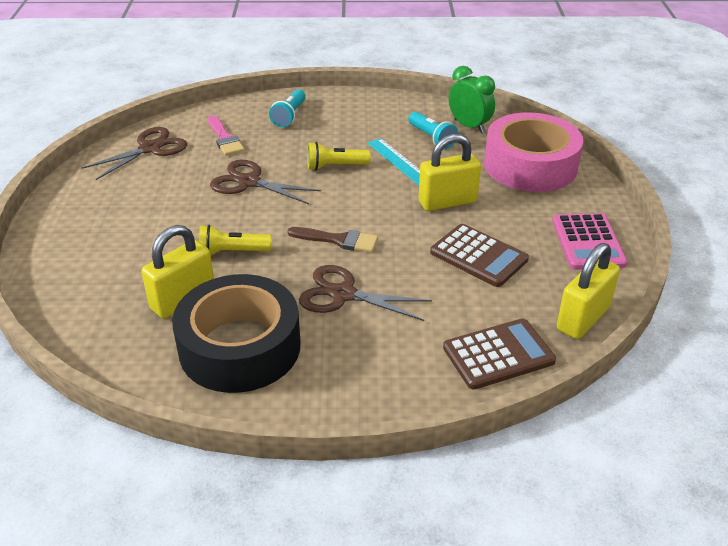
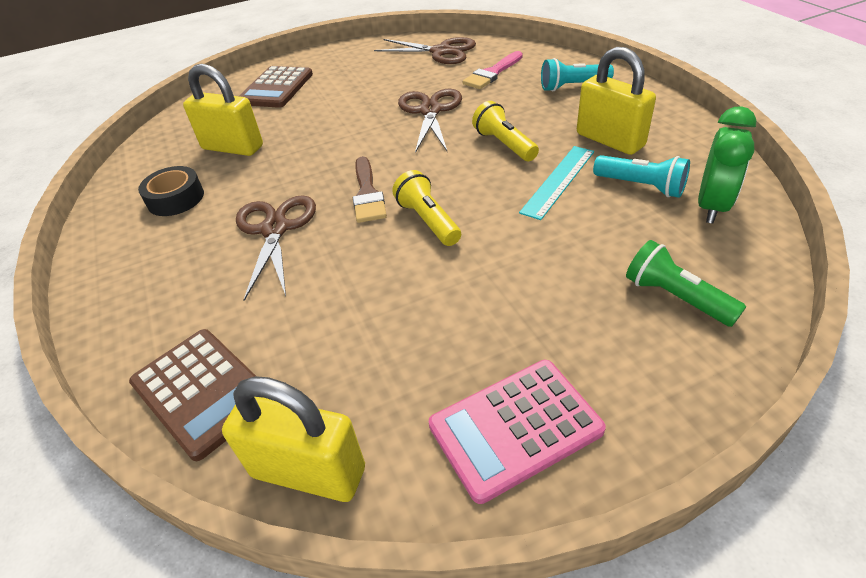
camera: 70 degrees right, 5 degrees up
black tape [172,274,301,393] -> black tape [138,166,204,216], size x0.46
yellow flashlight [199,225,271,255] -> yellow flashlight moved to [392,170,461,246]
turquoise flashlight [408,112,458,149] -> turquoise flashlight turned 90 degrees counterclockwise [593,155,690,198]
yellow padlock [419,134,481,211] -> yellow padlock moved to [577,47,656,155]
brown calculator [430,224,529,287] -> brown calculator moved to [239,66,313,108]
pink tape [484,112,583,192] -> green flashlight [626,240,746,327]

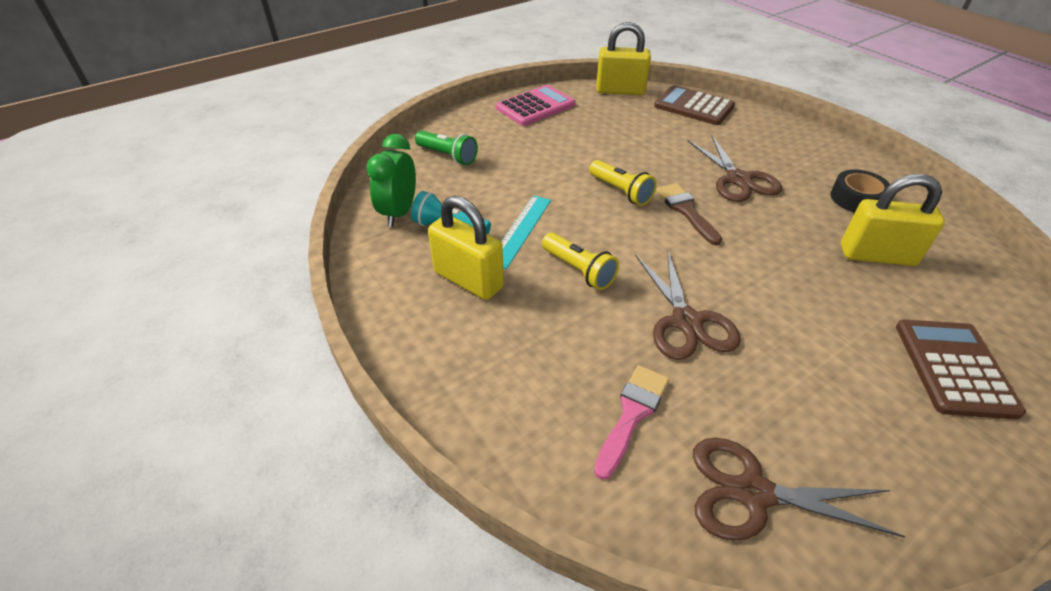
camera: 165 degrees right, 0 degrees up
turquoise flashlight [541,58,614,91] -> none

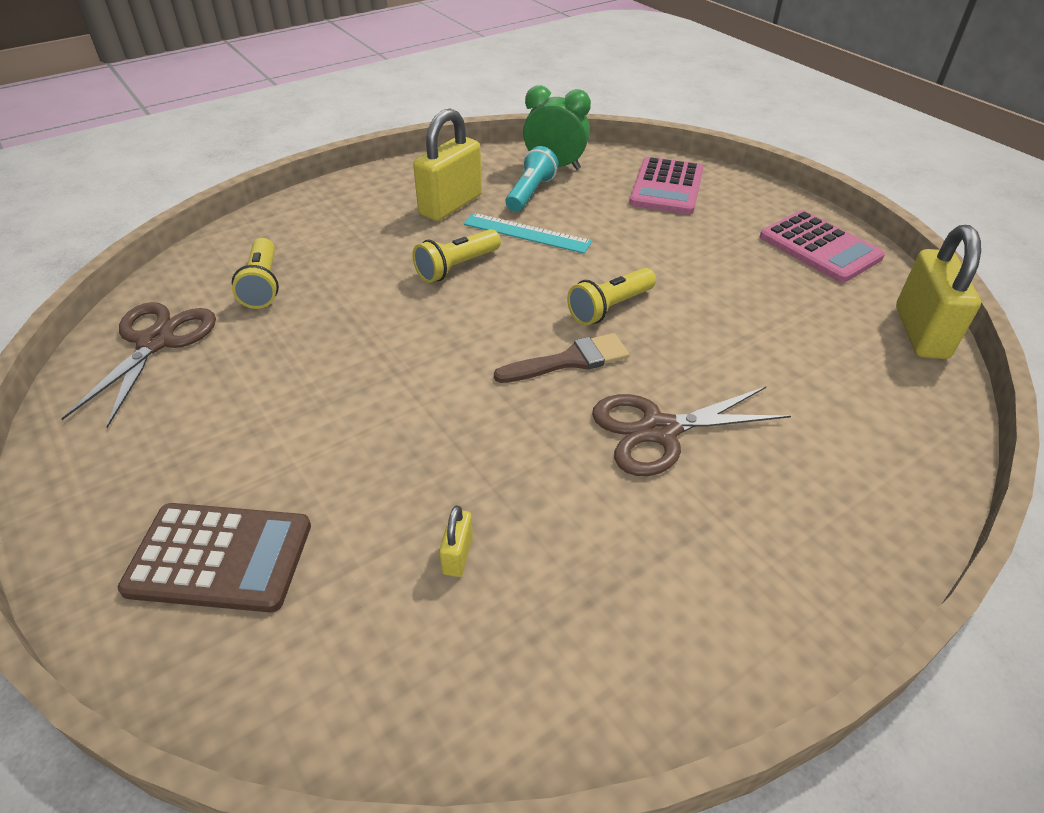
camera: 90 degrees right, 0 degrees up
green flashlight [415,131,478,165] -> pink calculator [629,157,703,214]
pink brush [594,365,669,480] -> yellow flashlight [232,238,279,309]
brown scissors [635,249,741,360] -> none
brown calculator [654,85,735,125] -> none
black tape [830,170,890,213] -> none
yellow padlock [841,174,945,266] -> yellow padlock [439,505,473,577], size x0.44

